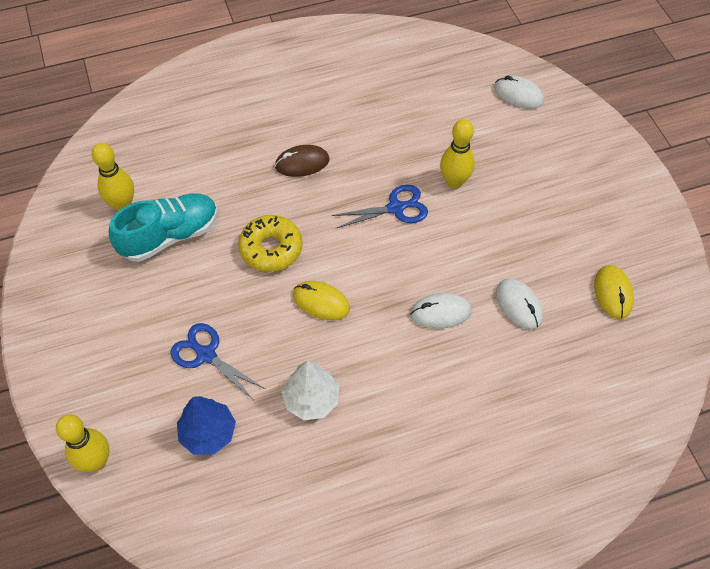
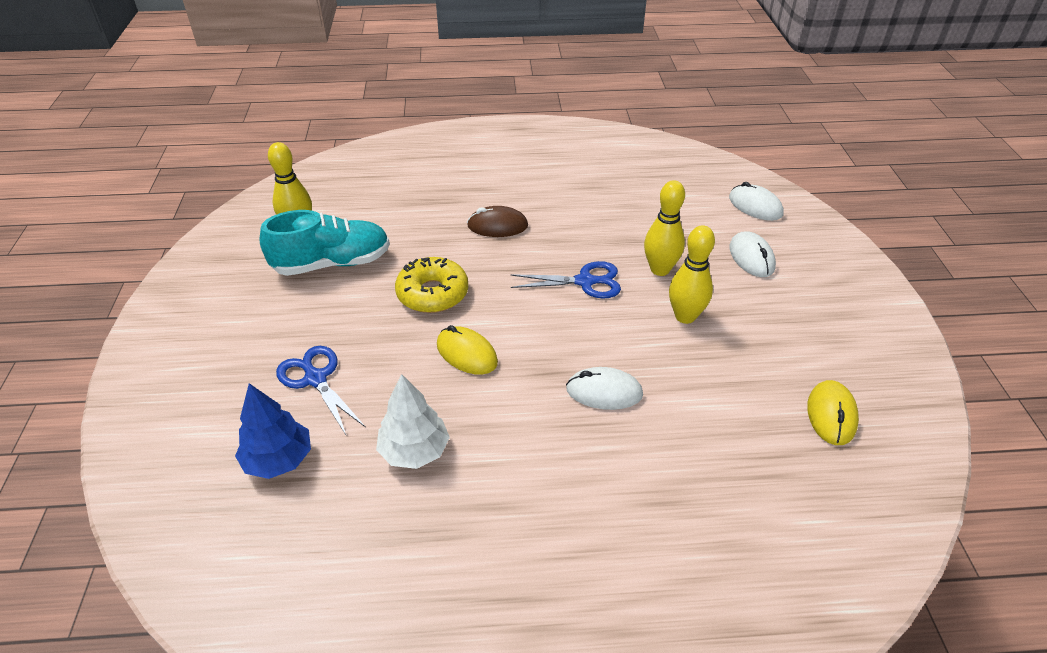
camera: 15 degrees right, 15 degrees down
yellow bowling pin [56,414,110,472] -> yellow bowling pin moved to [669,225,715,324]
white mouse [496,279,543,330] -> white mouse moved to [729,231,776,277]

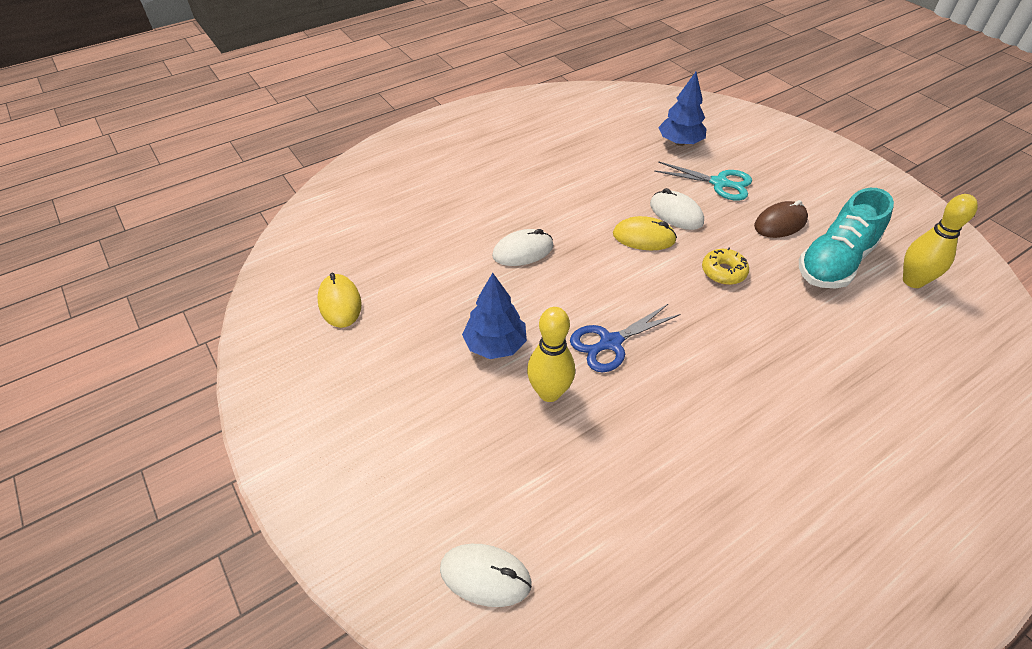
camera: 150 degrees right, 5 degrees up
blue scissors [276,346,365,435] -> turquoise scissors [654,161,752,201]
white tree [376,374,450,469] -> none
yellow donut [395,257,468,313] -> yellow donut [702,248,749,285], size x0.64
brown mouse [467,206,528,237] -> brown mouse moved to [754,200,808,238]
yellow bowling pin [669,225,715,324] -> blue tree [462,273,527,359]
white mouse [729,231,776,277] -> white mouse moved to [650,188,704,230]

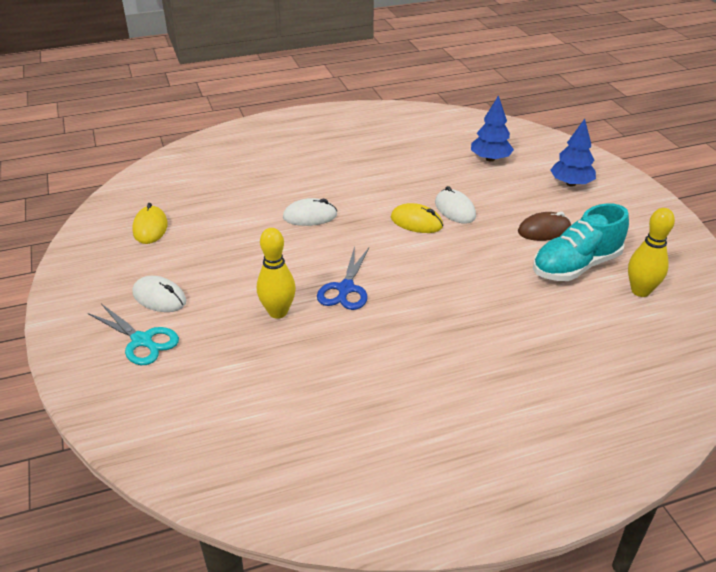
camera: 15 degrees right, 10 degrees down
white mouse [440,544,532,607] -> white mouse moved to [133,276,186,312]
blue tree [462,273,527,359] -> blue tree moved to [550,119,596,187]
blue scissors [570,303,681,372] -> blue scissors turned 60 degrees counterclockwise [317,246,369,310]
turquoise scissors [654,161,752,201] -> turquoise scissors moved to [88,304,179,365]
yellow donut [702,248,749,285] -> none

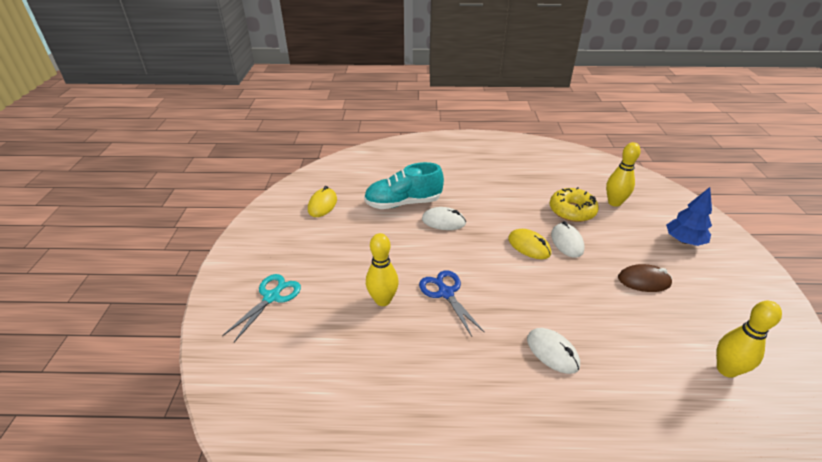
camera: 20 degrees right, 0 degrees up
turquoise scissors [88,304,179,365] -> turquoise scissors turned 120 degrees counterclockwise [222,274,301,342]
white mouse [133,276,186,312] -> white mouse moved to [527,328,580,374]
blue scissors [317,246,369,310] -> blue scissors turned 120 degrees clockwise [419,270,485,336]
blue tree [471,95,514,162] -> yellow bowling pin [606,142,641,207]
turquoise shoe [533,204,629,281] -> turquoise shoe moved to [364,162,444,209]
none -> yellow donut [550,187,599,222]

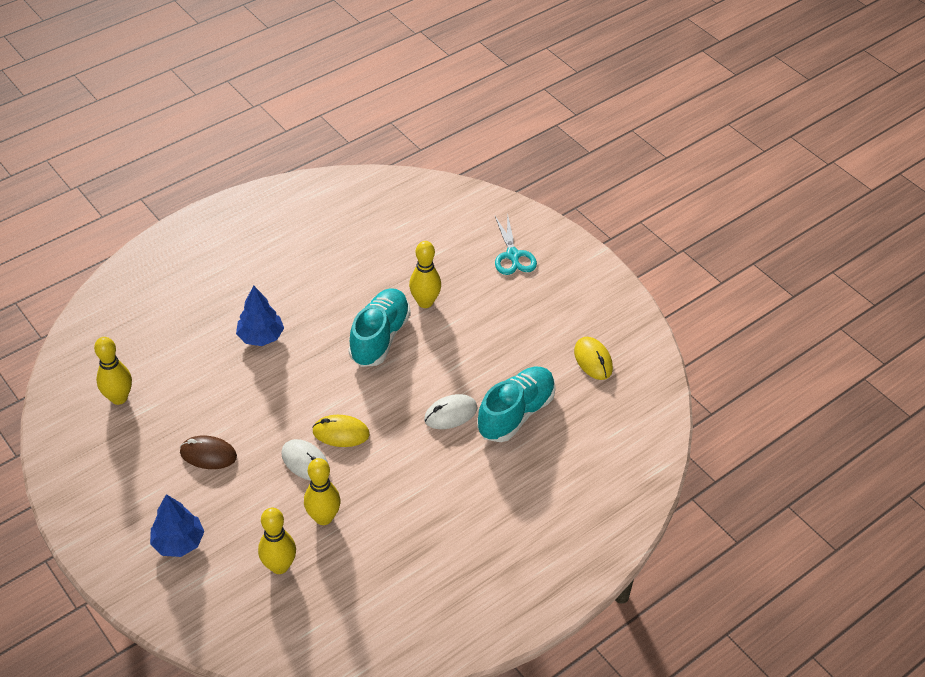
camera: 140 degrees right, 10 degrees up
blue scissors [419,270,485,336] -> turquoise shoe [348,288,411,367]
white mouse [527,328,580,374] -> blue tree [236,285,284,346]
yellow donut [550,187,599,222] -> yellow bowling pin [304,458,340,525]
brown mouse [618,264,672,292] -> brown mouse turned 45 degrees clockwise [180,436,237,469]

